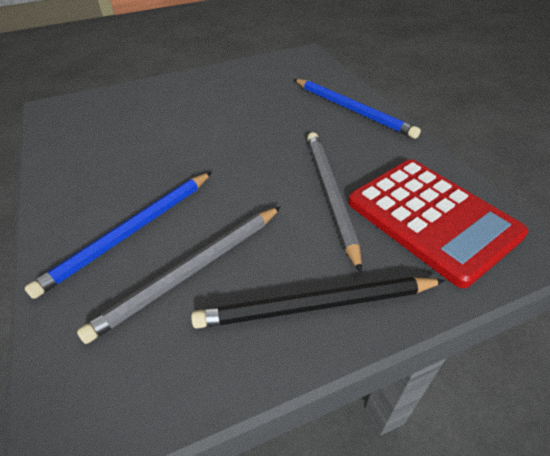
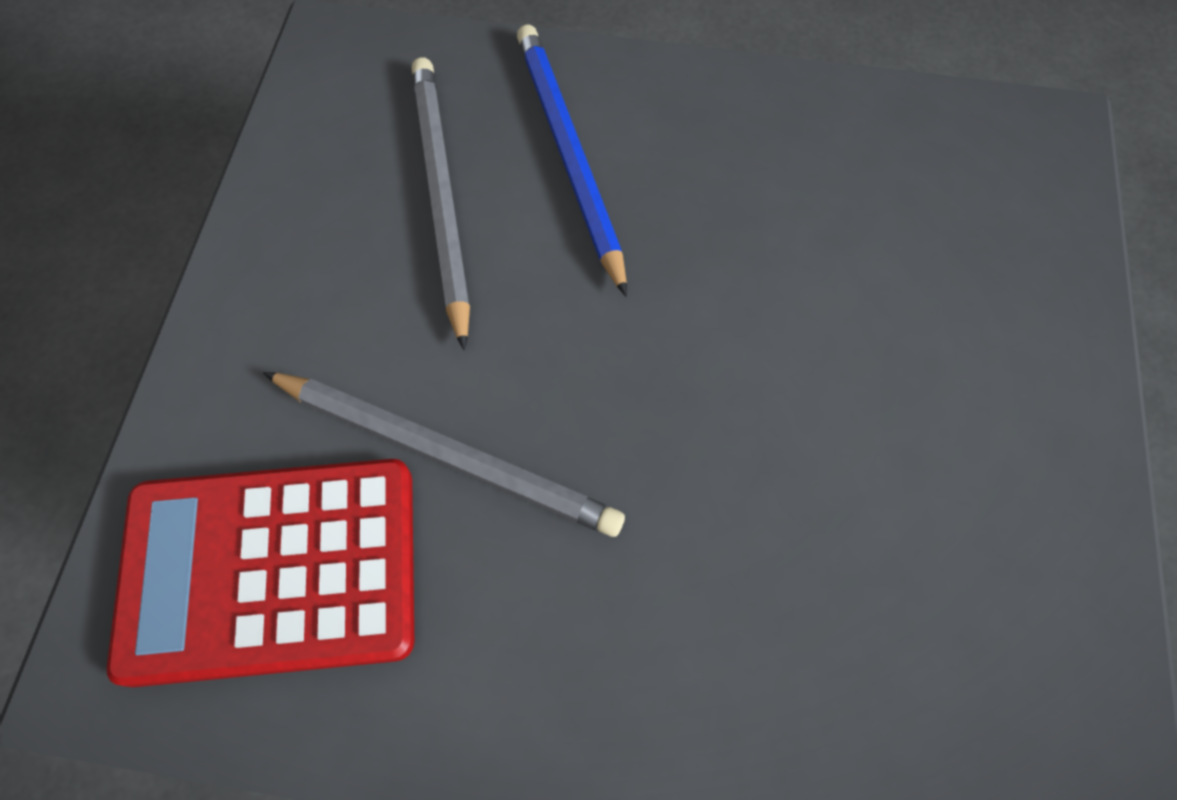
camera: 120 degrees right, 20 degrees up
black pencil [191,277,445,328] -> none
blue pencil [294,79,421,139] -> none

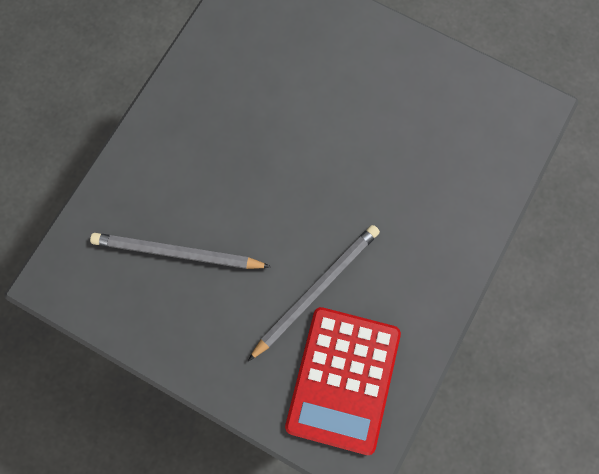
camera: 70 degrees left, 10 degrees up
blue pencil [517,25,627,297] -> none

